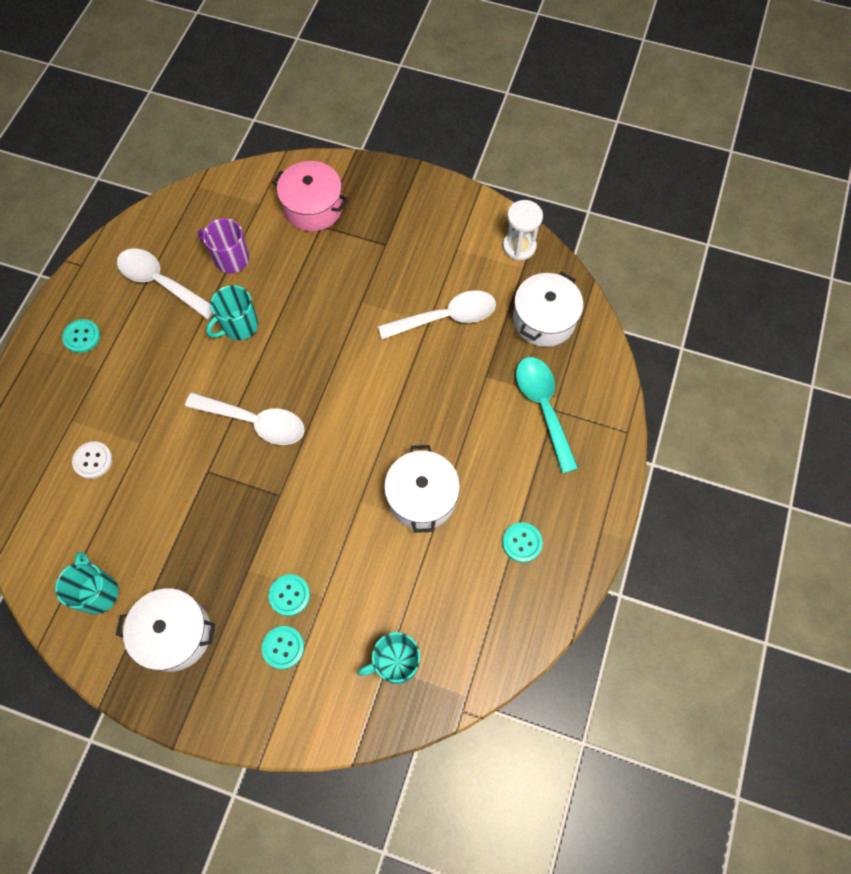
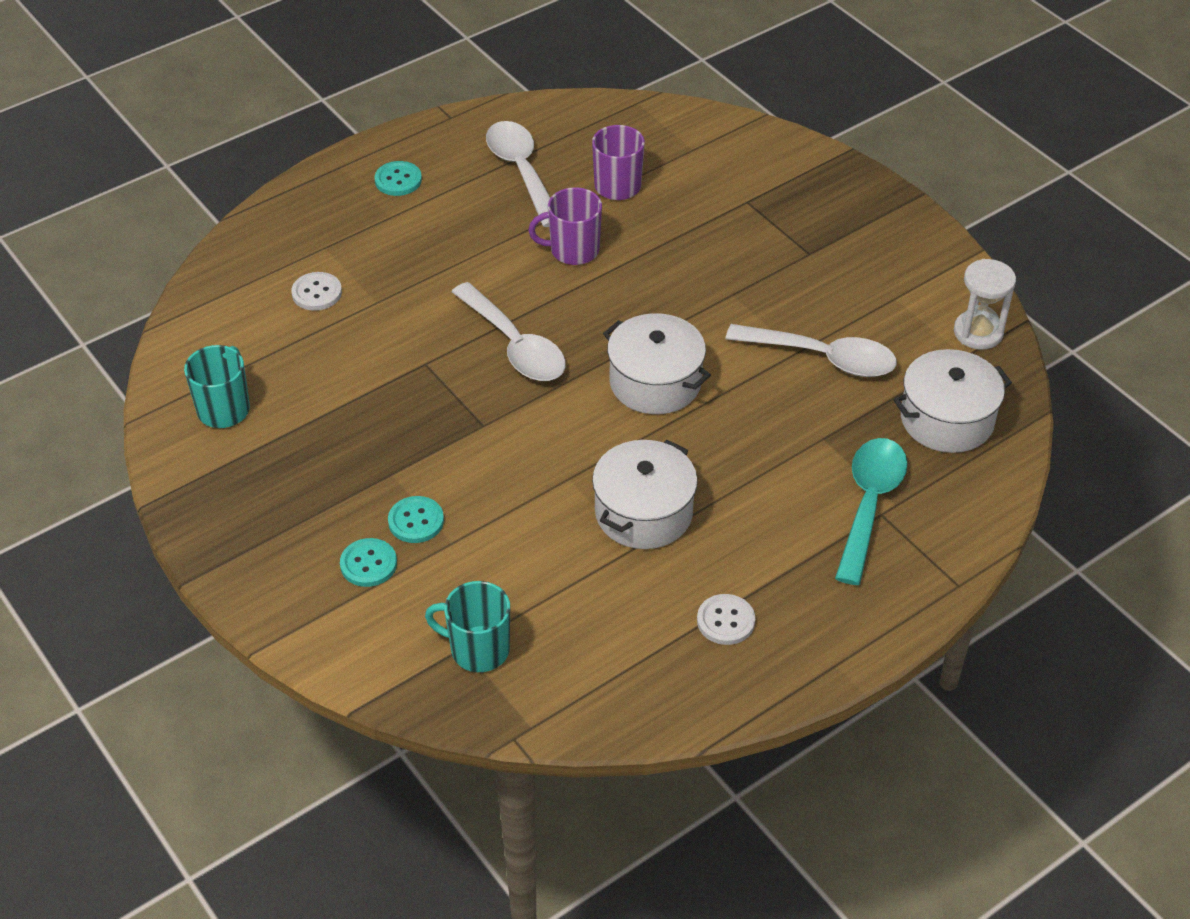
camera: 35 degrees right, 20 degrees down
white pot [116,588,215,672] -> white pot moved to [603,313,711,414]
turquoise mug [206,285,258,340] -> purple mug [528,187,602,265]
pink pot [272,161,348,231] -> none
turquoise button [502,522,543,563] -> white button [697,594,755,645]

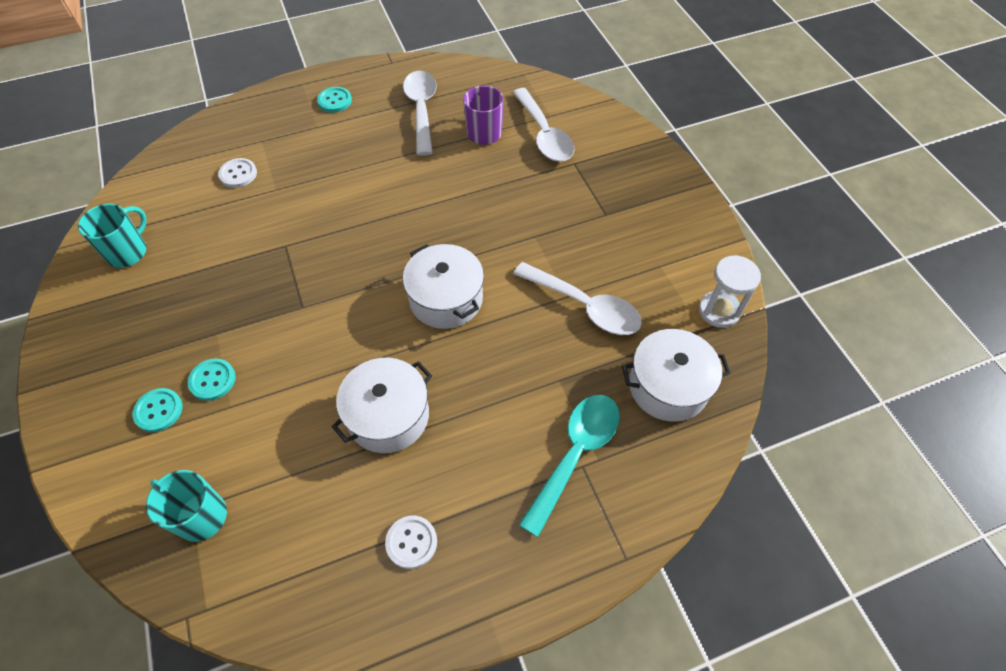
camera: 15 degrees right, 10 degrees up
white spoon [452,282,566,381] -> white spoon moved to [512,88,574,162]
purple mug [528,187,602,265] -> none

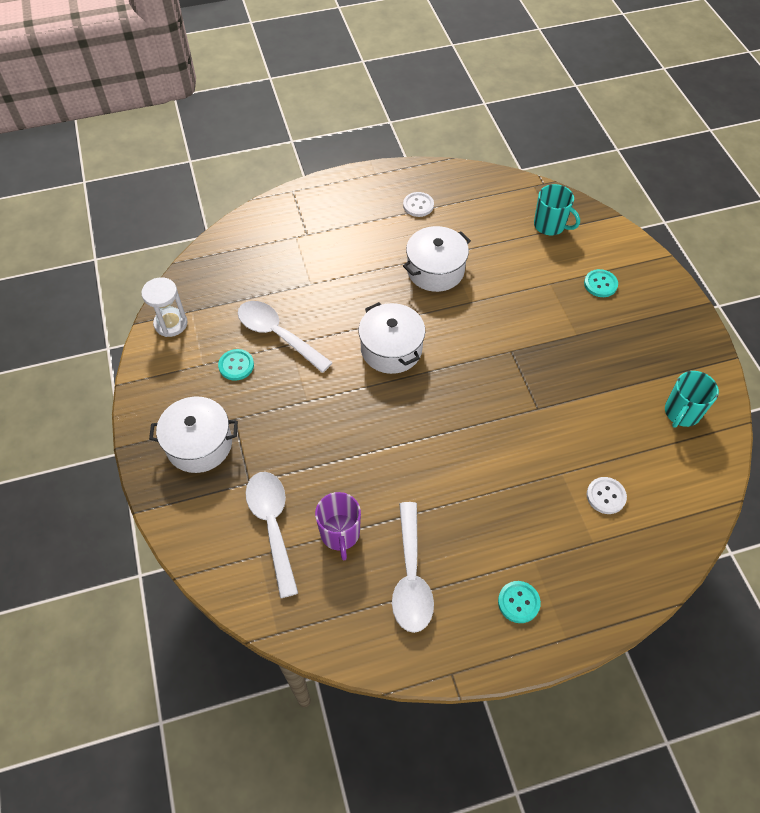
camera: 175 degrees left, 0 degrees up
turquoise button [188,358,236,401] -> turquoise button moved to [218,349,254,381]
turquoise spoon [519,395,620,537] -> none
white pot [622,329,731,422] -> white pot moved to [149,396,238,473]

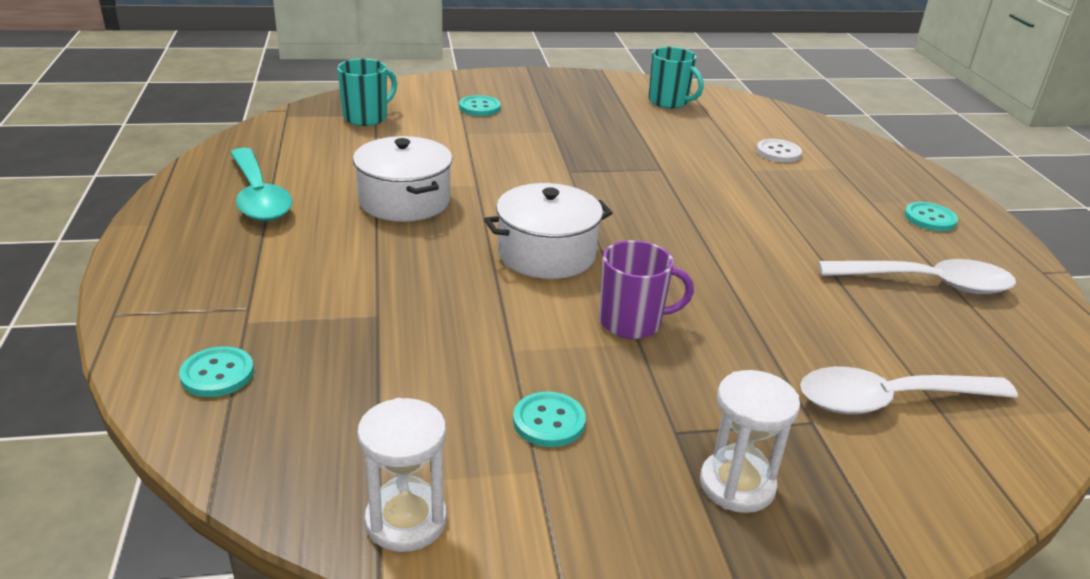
camera: 85 degrees left, 25 degrees down
white pot [149,396,238,473] -> white hourglass [700,370,800,513]
white spoon [238,301,333,373] -> none
purple mug [315,492,361,560] -> purple mug moved to [599,240,694,339]
white button [403,192,434,217] -> turquoise spoon [230,148,293,221]
none -> turquoise button [179,346,254,397]

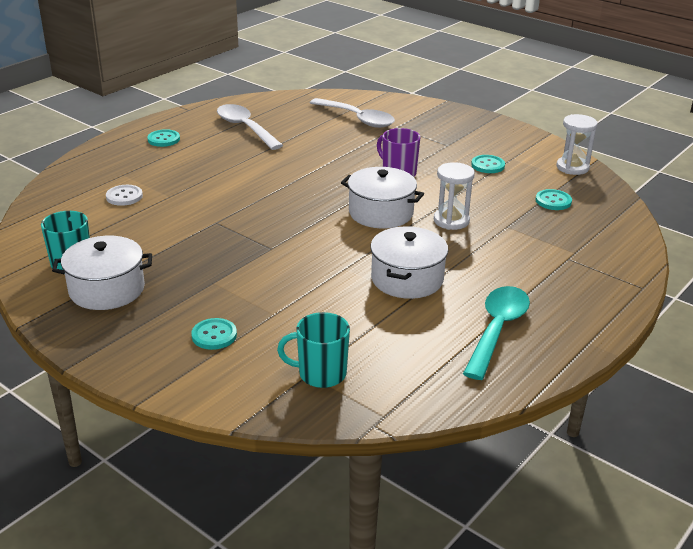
camera: 130 degrees left, 0 degrees up
turquoise button [179,346,254,397] -> turquoise button moved to [536,189,572,210]
white hourglass [700,370,800,513] -> white hourglass moved to [434,162,475,230]
none -> white pot [52,236,152,310]

